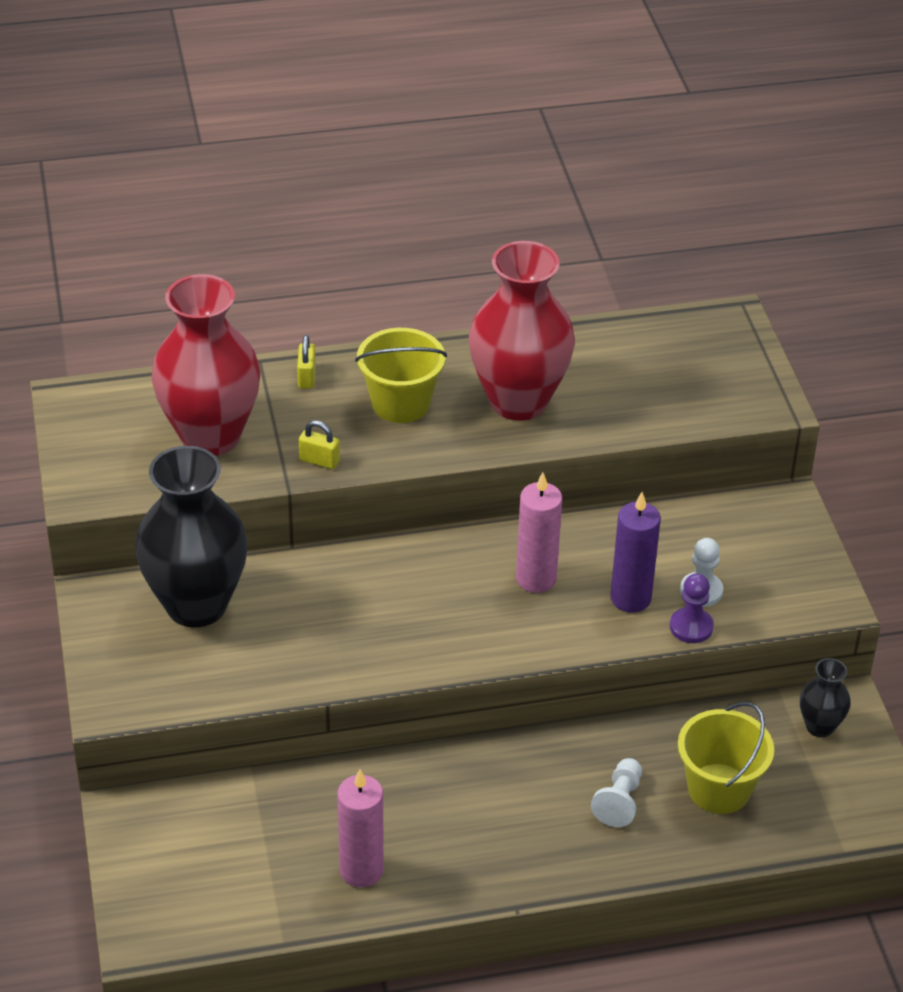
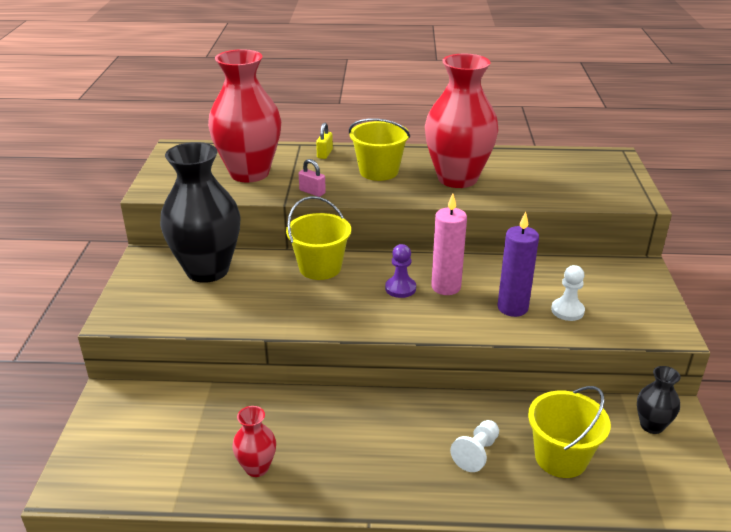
camera: 15 degrees right, 10 degrees down
yellow padlock [299,420,340,469] -> pink padlock [299,159,326,197]
pink candle [338,769,384,887] -> red vase [232,406,276,477]
purple pawn [670,574,714,643] -> purple pawn moved to [385,244,416,298]
none -> yellow bucket [286,196,351,280]

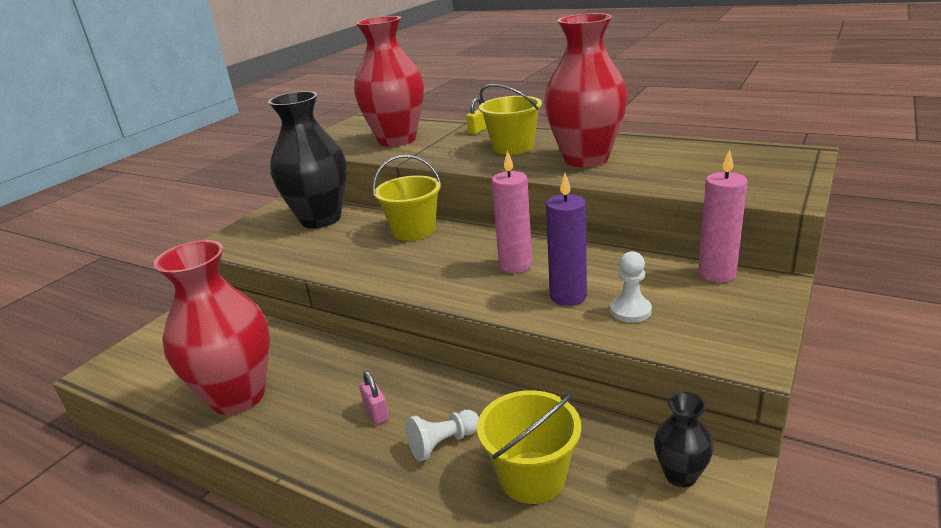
camera: 30 degrees right, 5 degrees down
red vase [232,406,276,477] -> red vase [153,240,270,415], size x2.19
pink padlock [299,159,326,197] -> pink padlock moved to [359,371,389,424]
purple pawn [385,244,416,298] -> none
none -> pink candle [698,150,747,283]

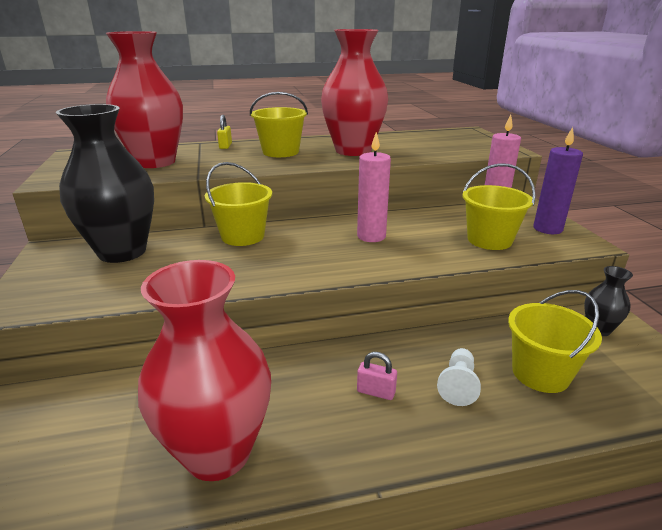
camera: 45 degrees left, 0 degrees up
purple candle [546,173,587,306] -> purple candle moved to [533,127,583,234]
white pawn [610,251,652,323] -> yellow bucket [463,163,536,250]

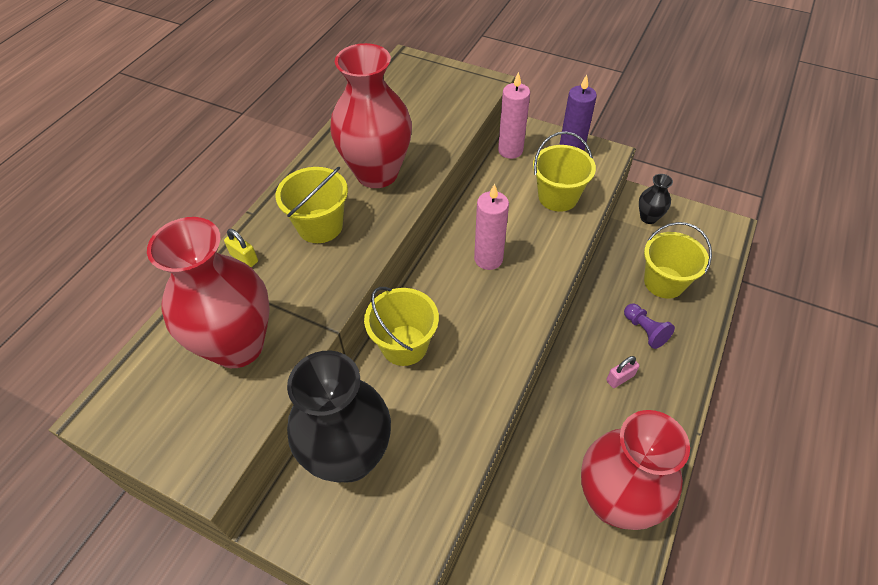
camera: 50 degrees left, 25 degrees up
white pawn [437,348,481,406] -> purple pawn [624,304,675,349]

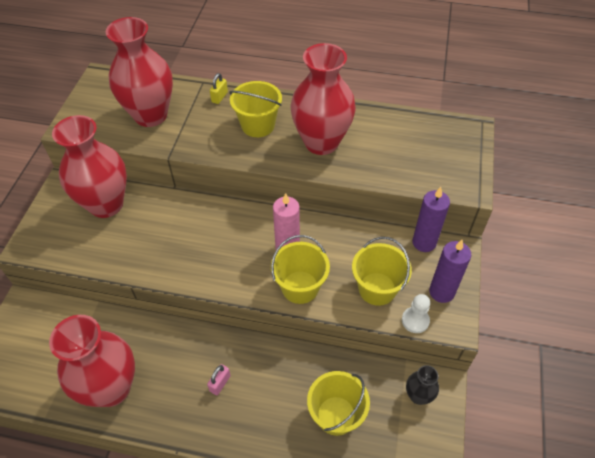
camera: 75 degrees right, 0 degrees up
black vase [287,350,391,483] -> red vase [52,115,127,218]
yellow bucket [364,287,439,366] -> yellow bucket moved to [271,235,330,304]
pink candle [498,72,530,159] -> purple candle [412,187,450,252]
pink padlock [606,356,639,388] -> pink padlock turned 75 degrees clockwise [207,364,231,395]
purple pawn [624,304,675,349] -> none
none -> white pawn [402,294,430,333]

